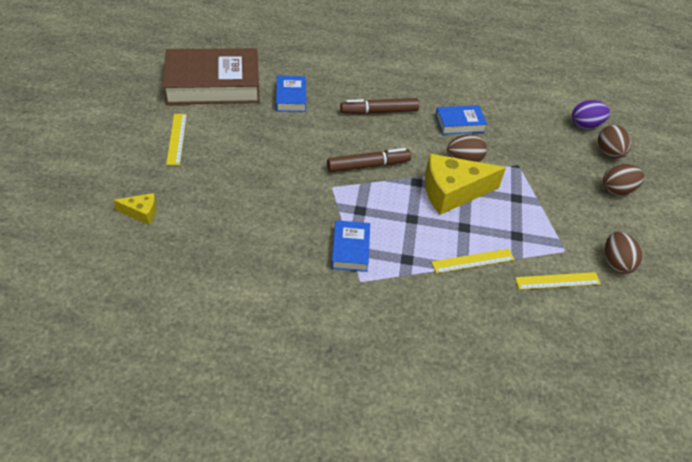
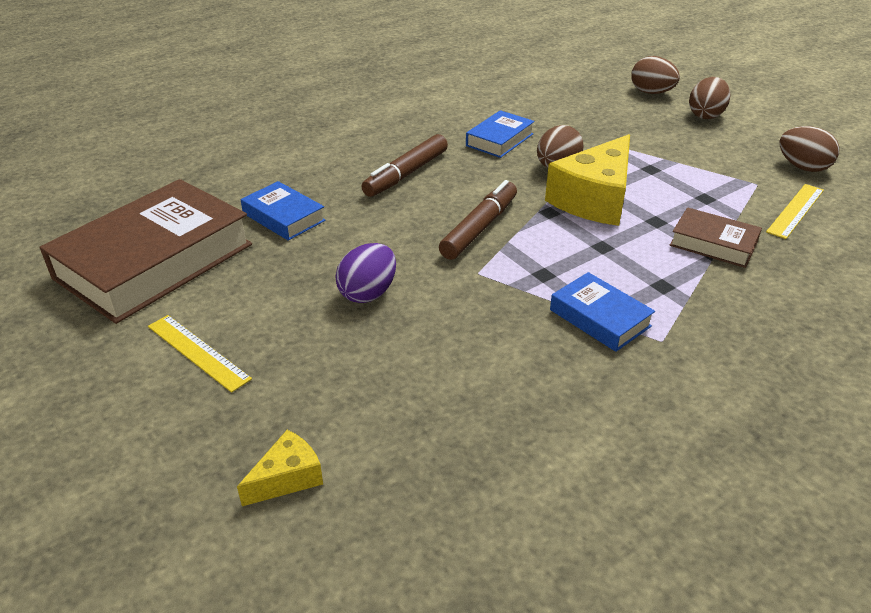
camera: 40 degrees left, 10 degrees down
yellow ruler [431,249,515,273] -> brown book [670,207,762,268]
purple egg [572,100,610,129] -> purple egg moved to [335,243,396,303]

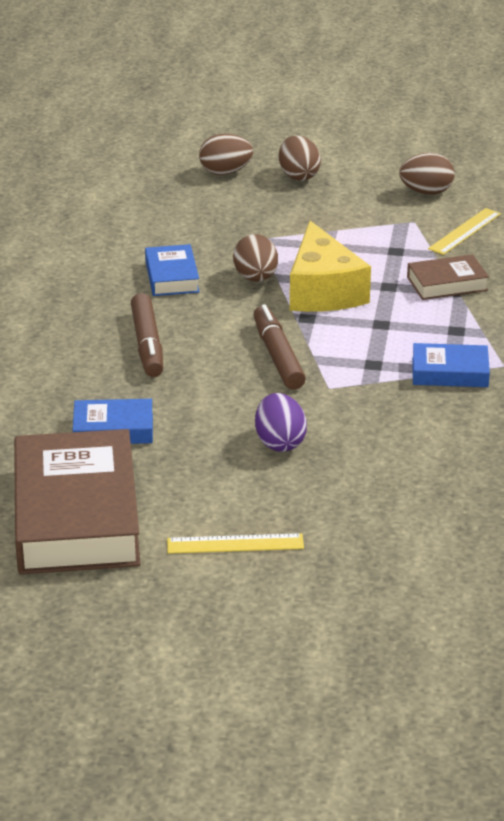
camera: 45 degrees left, 5 degrees down
yellow cheese [237,430,323,506] -> none
yellow ruler [766,184,824,239] -> yellow ruler turned 45 degrees clockwise [428,208,501,255]

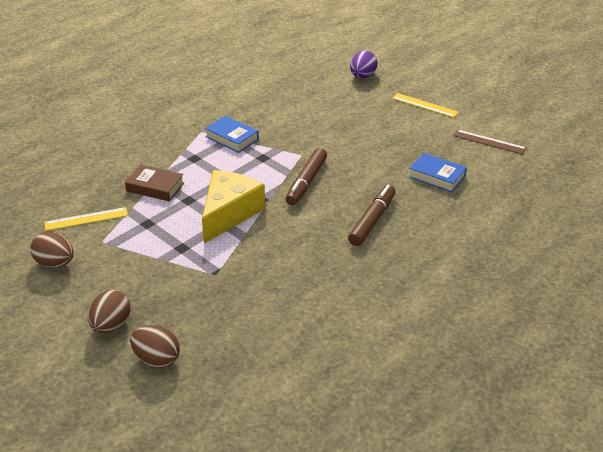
camera: 145 degrees left, 5 degrees up
brown book [14,429,141,574] -> brown ruler [453,129,527,154]
blue book [145,244,200,296] -> none
brown egg [233,234,278,282] -> none
purple egg [255,393,307,452] -> purple egg moved to [350,50,378,78]

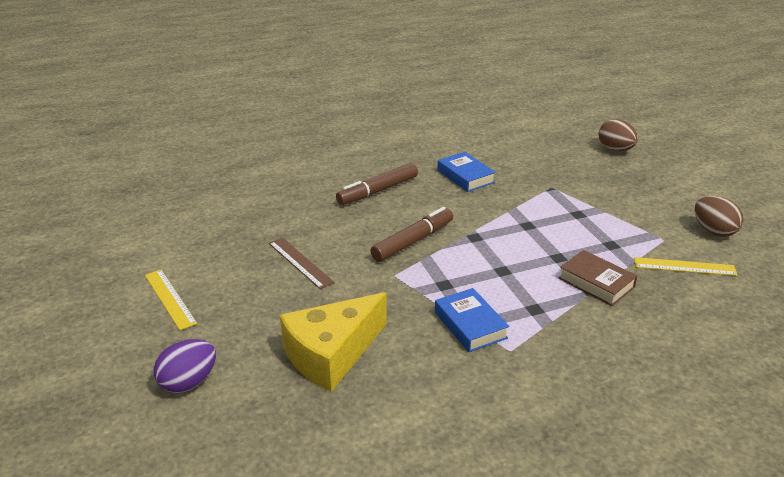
camera: 155 degrees left, 5 degrees down
brown egg [88,290,130,333] -> none
yellow cheese [202,170,265,244] -> yellow cheese moved to [280,292,387,392]
blue book [409,153,467,192] -> blue book moved to [437,152,496,192]
brown ruler [453,129,527,154] -> brown ruler moved to [269,238,334,289]

